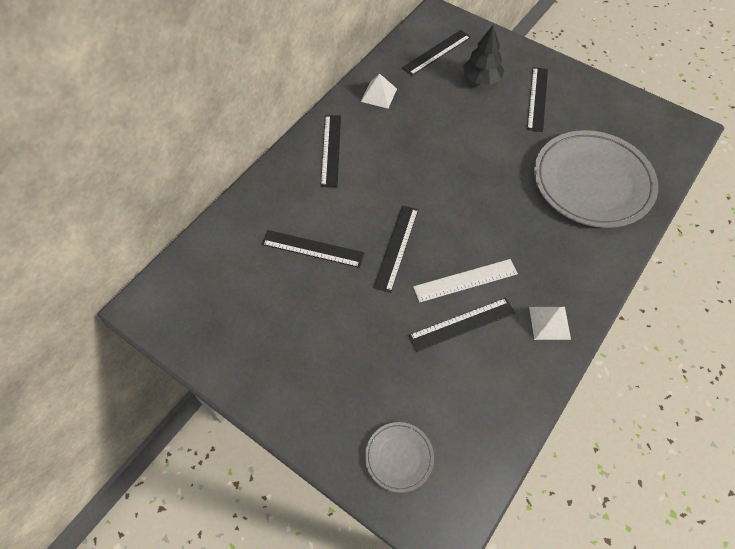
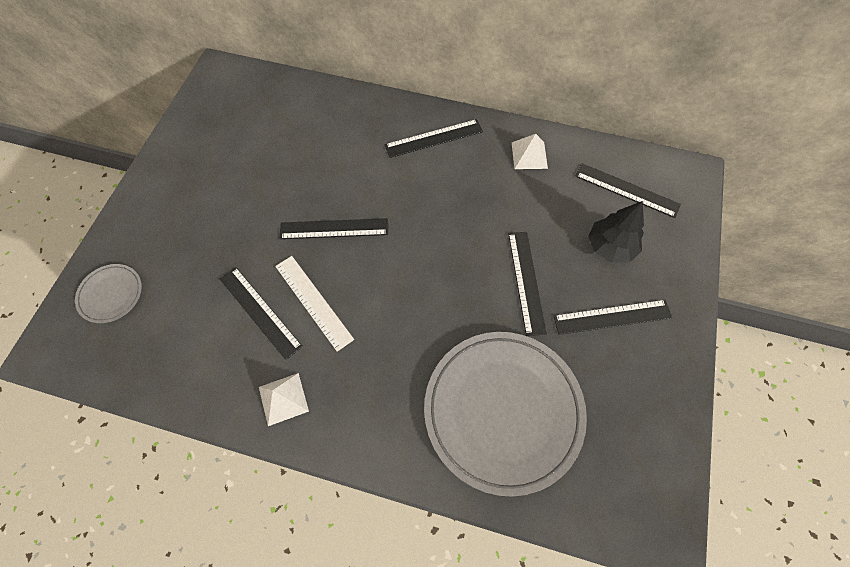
camera: 70 degrees right, 5 degrees up
black ruler [262,230,364,268] -> black ruler moved to [508,232,547,336]

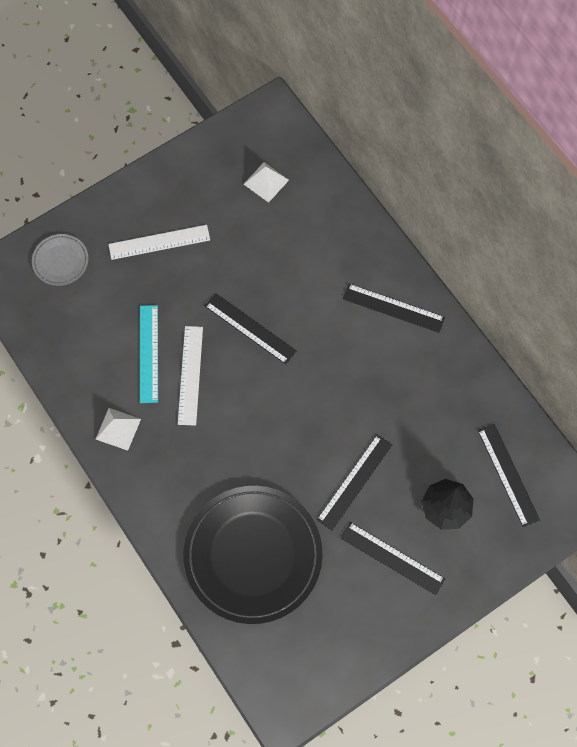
camera: 40 degrees right, 5 degrees up
black ruler [220,267,303,360] -> turquoise ruler [140,305,158,403]
grey plate [424,332,587,497] -> black plate [183,486,323,624]
white pyramid [512,134,548,169] -> white pyramid moved to [244,162,289,203]
none -> white ruler [108,225,210,260]

